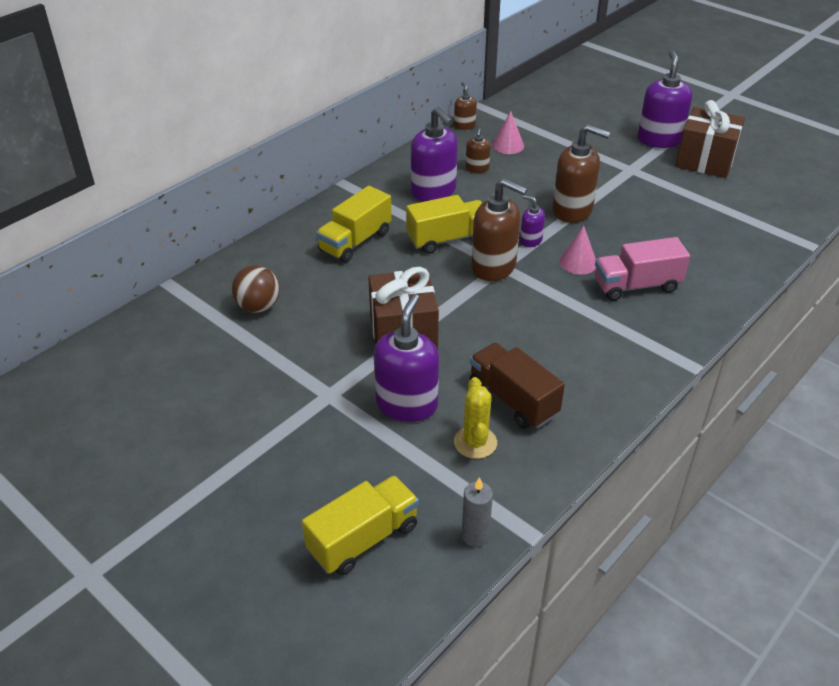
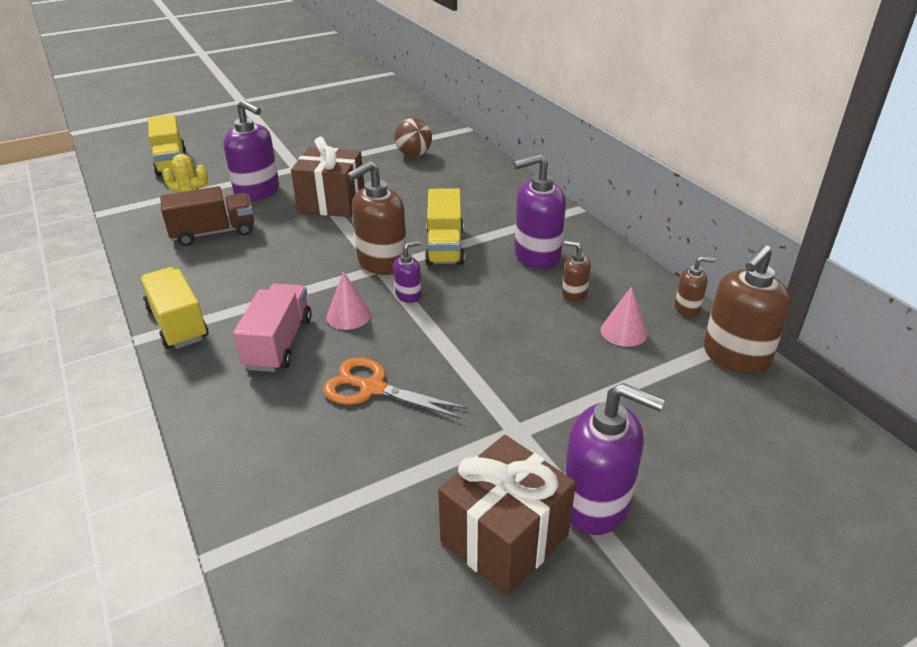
camera: 110 degrees right, 5 degrees down
yellow truck [316,186,392,263] -> yellow truck moved to [140,267,208,349]
grey candle [462,477,493,547] -> none
brown soap dispenser [552,124,610,223] -> brown soap dispenser moved to [704,245,791,374]
none -> orange scissors [323,358,468,419]

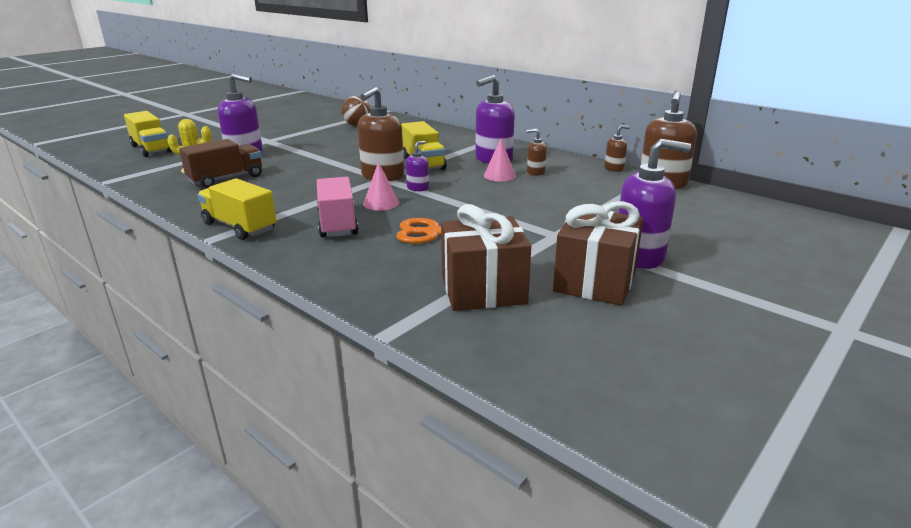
camera: 20 degrees left, 10 degrees down
brown gift [291,137,364,217] -> brown gift moved to [441,204,531,311]
pink cone [601,286,647,347] -> pink cone moved to [484,138,516,181]

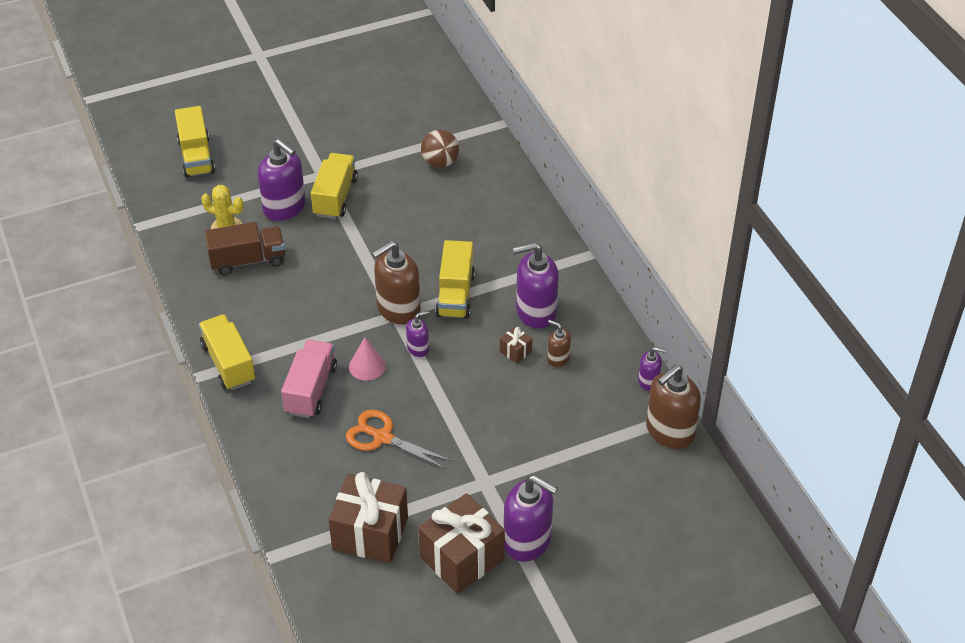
camera: 25 degrees right, 20 degrees up
pink cone [484,138,516,181] -> brown gift [500,327,532,364]
brown soap dispenser [605,125,630,172] -> purple soap dispenser [638,347,666,390]
none -> yellow truck [311,153,358,219]

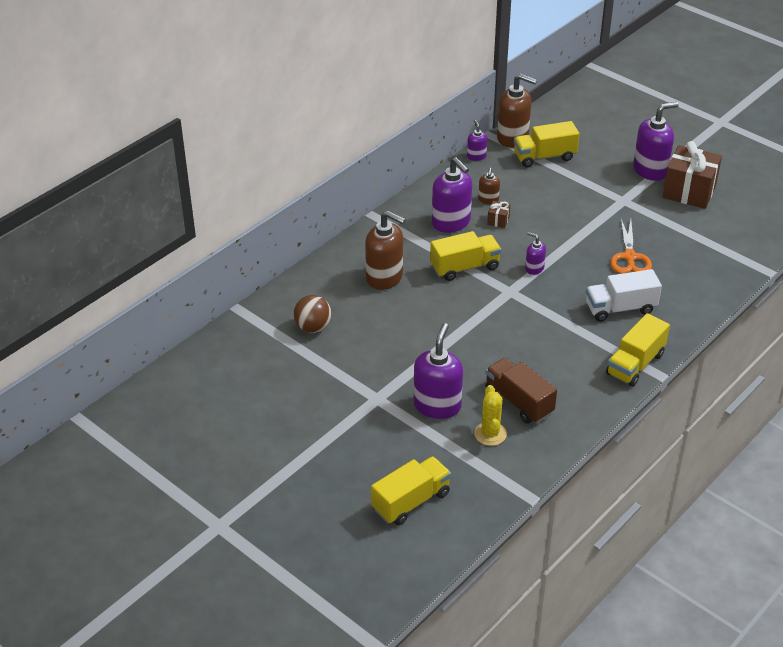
camera: 115 degrees left, 5 degrees down
pink truck [281,340,337,418] -> white truck [586,269,662,322]
yellow truck [311,153,358,219] -> yellow truck moved to [514,121,579,167]
brown gift [328,472,408,563] -> none
pink cone [349,337,386,381] -> none
brown soap dispenser [372,241,421,325] -> brown soap dispenser moved to [365,210,406,290]
purple soap dispenser [504,475,558,562] -> purple soap dispenser turned 60 degrees clockwise [633,102,679,181]

